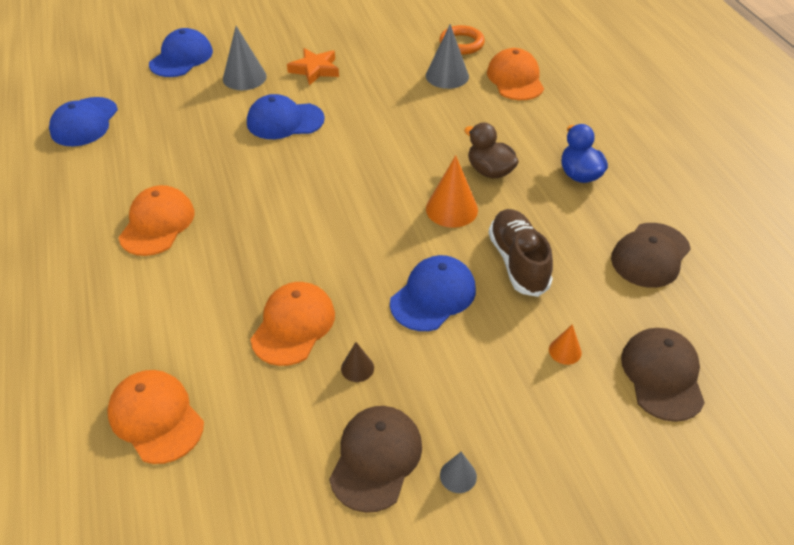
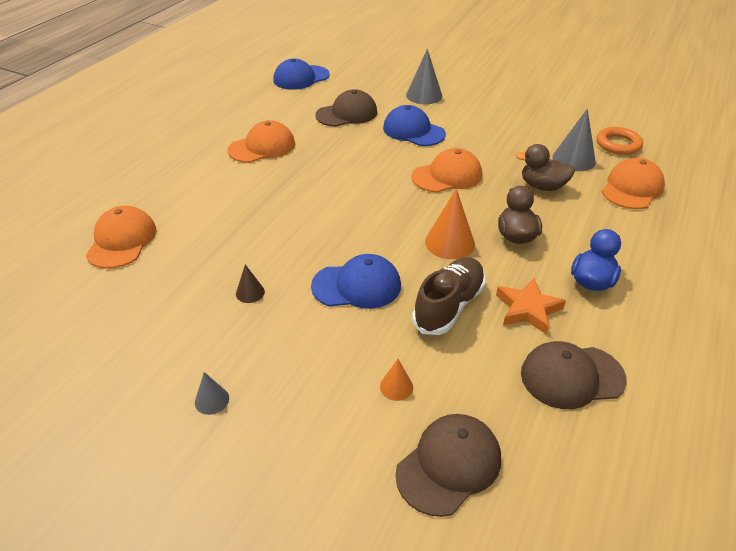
camera: 45 degrees right, 5 degrees down
blue cap [149,28,213,77] -> none
orange cap [251,282,335,366] -> orange cap moved to [412,148,482,193]
orange star [287,48,339,86] -> orange star moved to [496,278,566,335]
brown cap [329,406,422,513] -> brown cap moved to [315,89,377,127]
none -> brown duck [515,144,576,191]

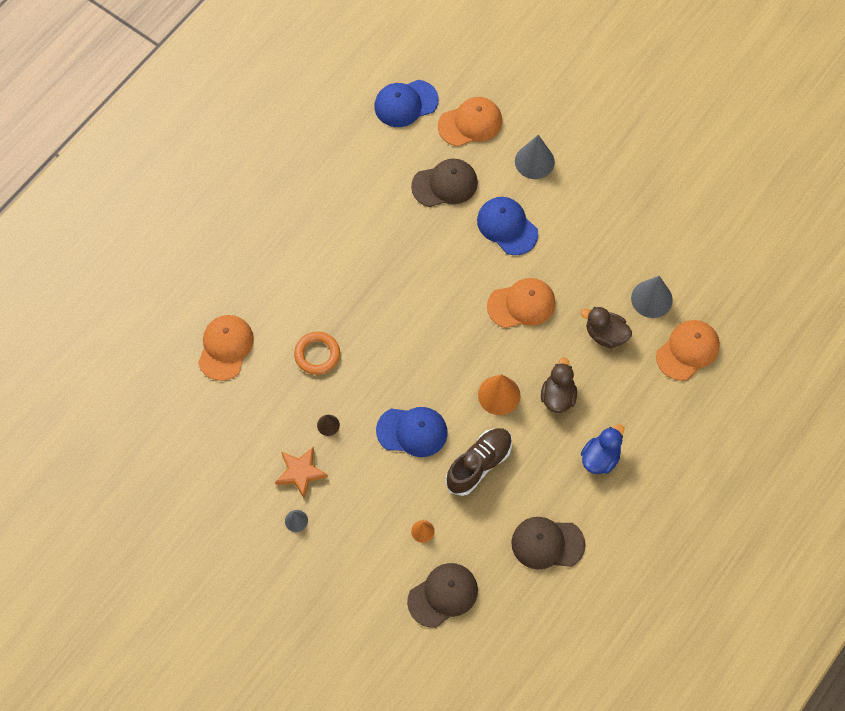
camera: 10 degrees right, 25 degrees up
orange cap [228,120,295,163] -> orange cap moved to [438,97,502,146]
orange star [496,278,566,335] -> orange star moved to [275,447,328,499]
orange ring [596,127,643,155] -> orange ring moved to [294,332,340,375]

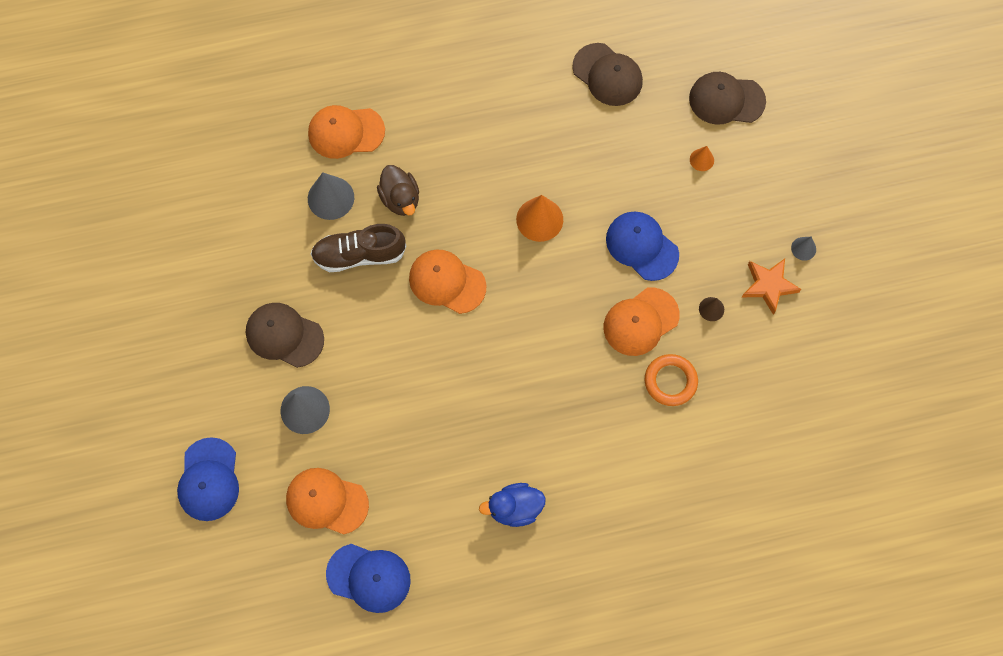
camera: 140 degrees left, 5 degrees up
orange cap [198,315,254,381] -> orange cap moved to [604,288,680,356]
brown cap [411,158,478,207] -> brown cap moved to [246,303,324,368]
brown shoe [445,428,512,496] -> brown shoe moved to [310,224,406,272]
blue cap [477,197,539,255] -> blue cap moved to [177,437,239,521]
brown duck [541,357,577,413] -> none
blue duck [581,424,624,474] -> blue duck moved to [479,483,546,527]

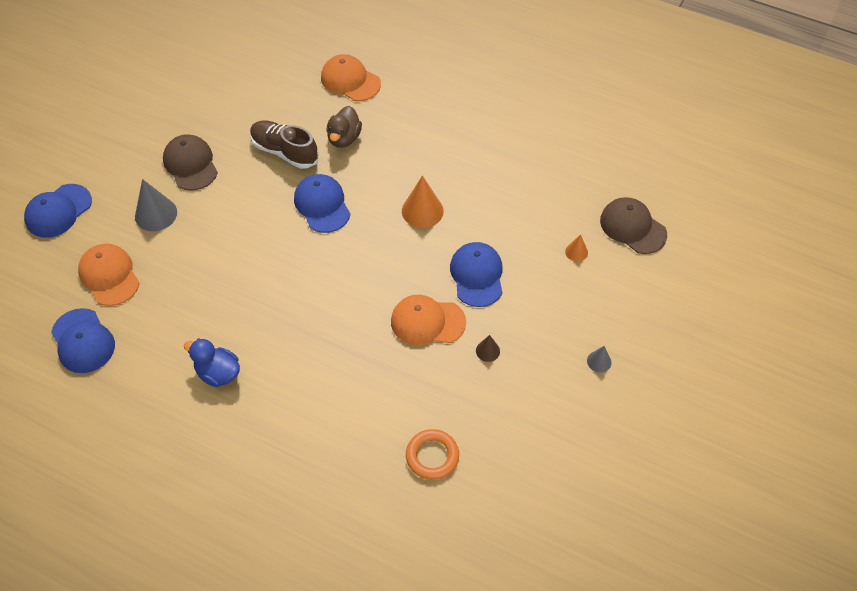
camera: 40 degrees right, 15 degrees down
grey cone [308,172,354,220] -> none
orange cap [409,249,486,314] -> blue cap [294,174,351,233]
brown cap [572,43,643,106] -> none
orange ring [645,354,698,406] -> orange ring moved to [406,429,459,480]
orange star [742,259,801,315] -> none

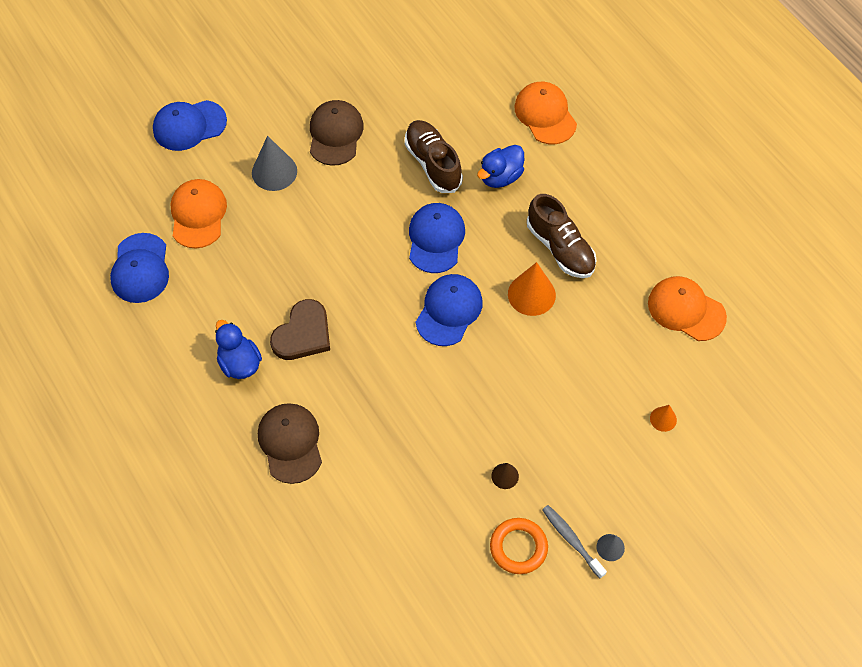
camera: 30 degrees right, 5 degrees up
brown duck [326,106,362,148] -> blue duck [477,145,524,188]
orange cap [391,295,466,345] -> orange cap moved to [648,276,727,341]
orange ring [406,429,459,480] -> orange ring moved to [490,518,548,574]
blue cap [450,242,503,307] -> blue cap moved to [416,274,483,346]
brown cap [600,197,667,254] -> brown cap moved to [258,403,322,484]
none -> brown heart [270,299,330,360]
none -> brown shoe [527,194,597,278]
none -> grey toothbrush [542,505,607,578]

